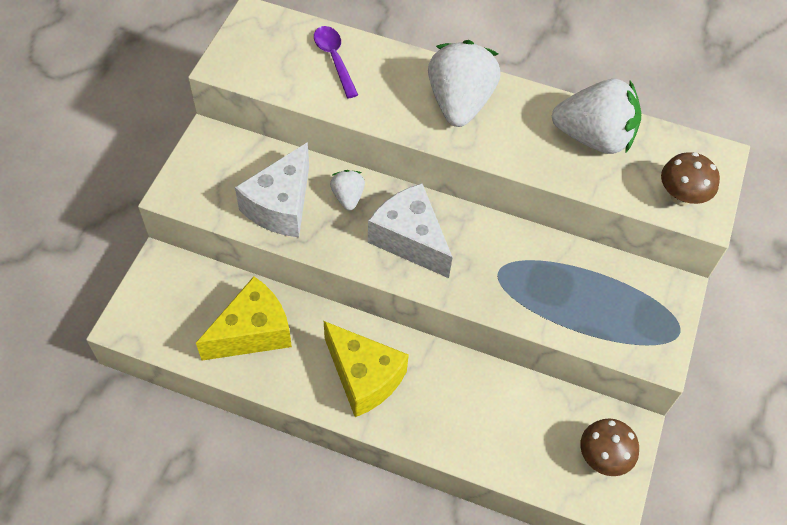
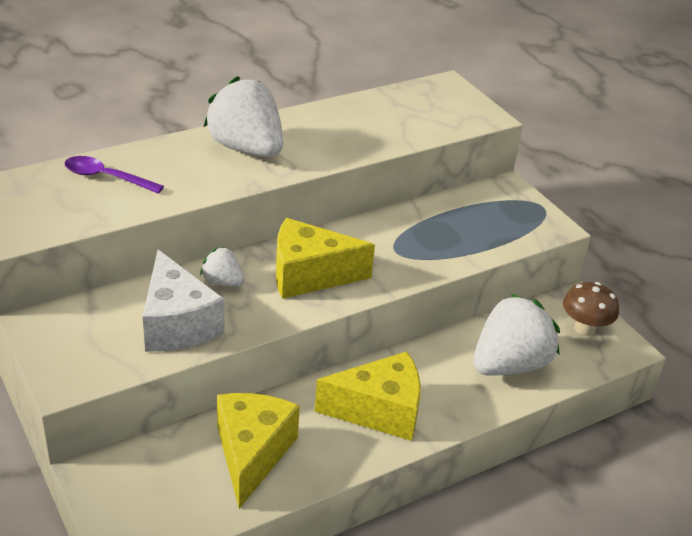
camera: 50 degrees left, 20 degrees down
white cheese [368,183,453,278] -> yellow cheese [276,218,375,299]
white strawberry [552,79,641,154] -> white strawberry moved to [473,294,560,375]
brown mushroom [661,152,720,206] -> none

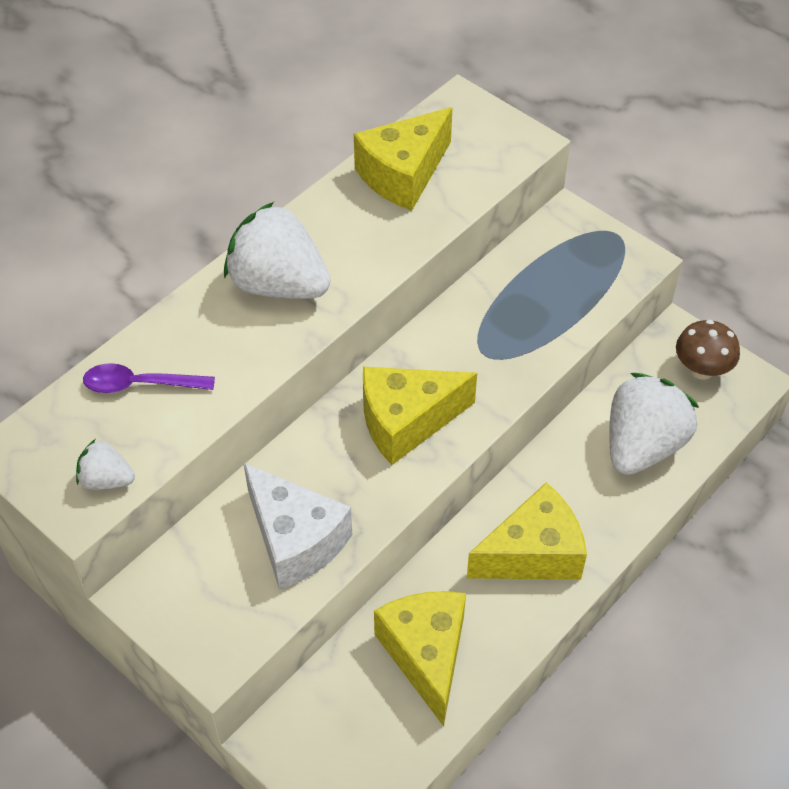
camera: 15 degrees left, 15 degrees up
white strawberry [200,247,245,287] -> white strawberry moved to [76,439,135,490]
none -> yellow cheese [354,107,453,211]

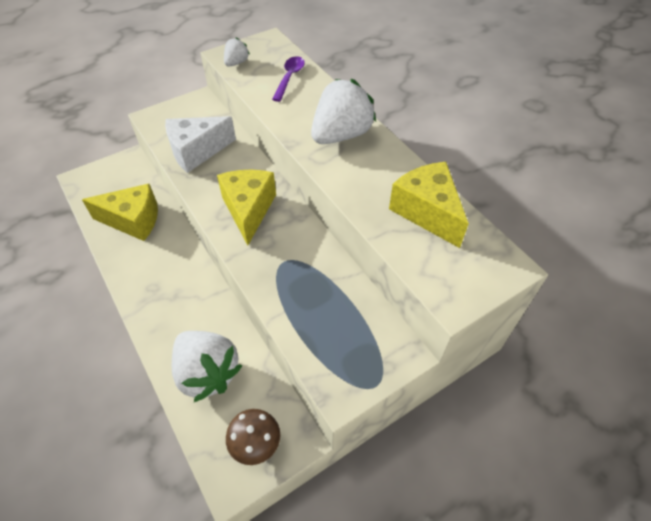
camera: 105 degrees right, 0 degrees up
yellow cheese [467,482,587,579] -> none

